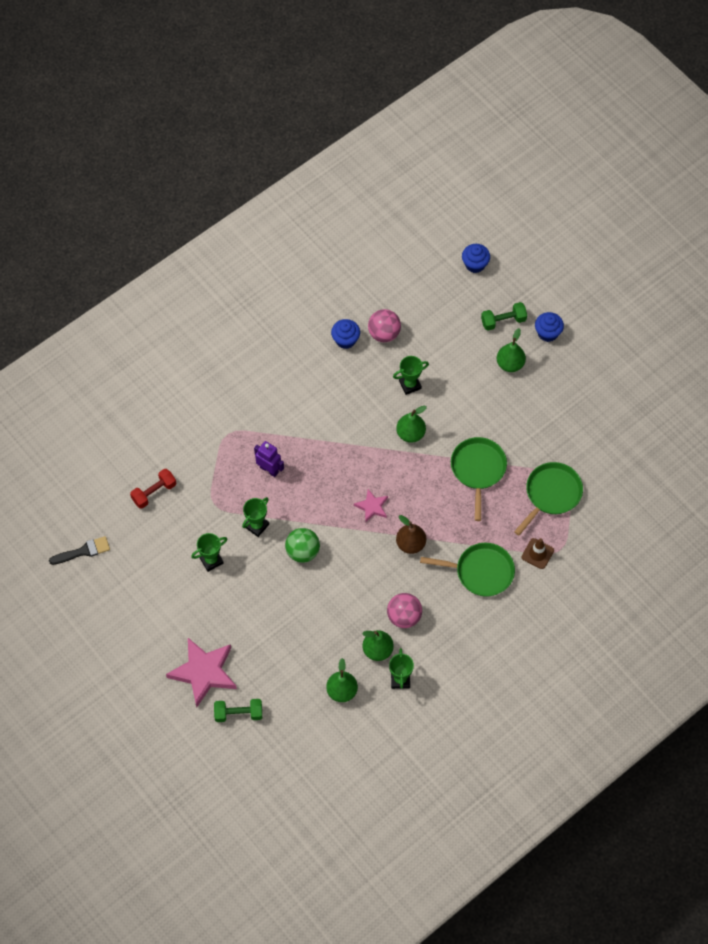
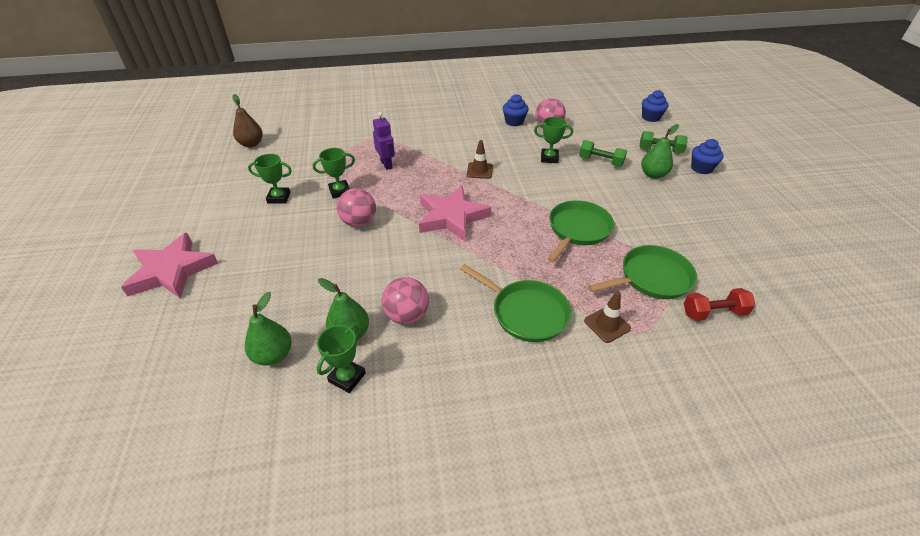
camera: 30 degrees right, 20 degrees down
black brush [49,536,110,565] -> none
red dumbbell [130,469,176,509] -> red dumbbell moved to [684,288,755,321]
green dumbbell [214,699,262,722] -> green dumbbell moved to [579,140,627,167]
green ball [285,528,320,563] -> pink ball [337,188,376,227]
pink star [354,489,388,523] -> pink star [419,186,491,241], size x1.94
green pear [396,406,427,443] -> none
brown pear [396,515,426,554] -> brown pear moved to [232,94,263,147]
none -> brown traffic cone [467,140,493,179]

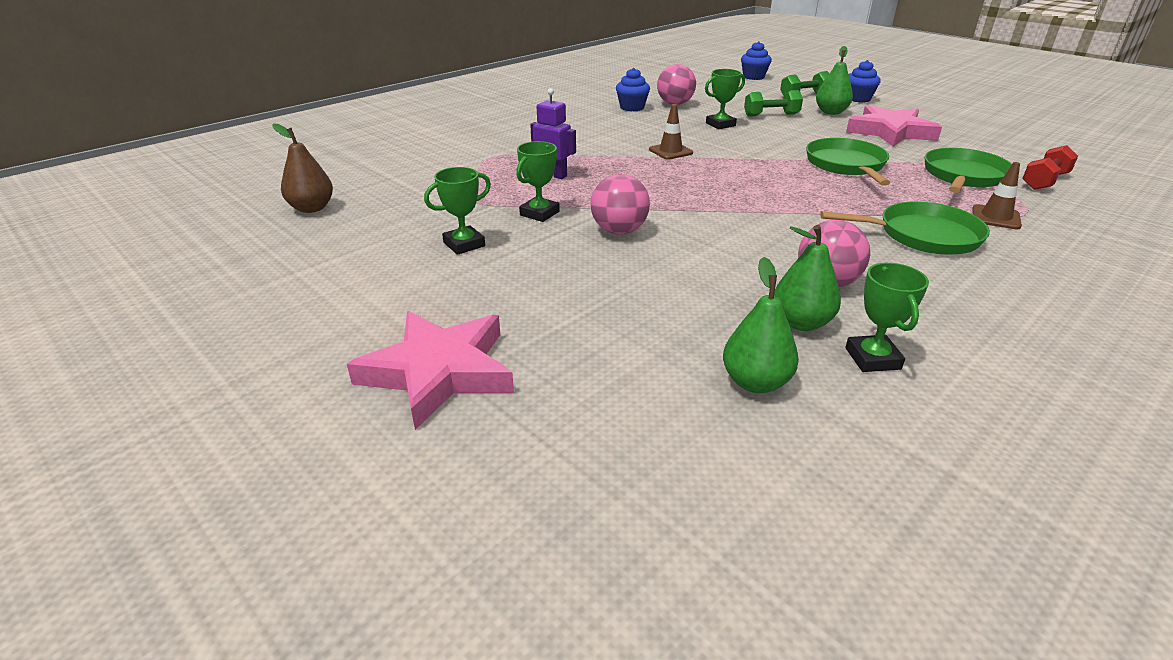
camera: 35 degrees left, 10 degrees down
pink star [419,186,491,241] -> pink star moved to [846,104,942,147]

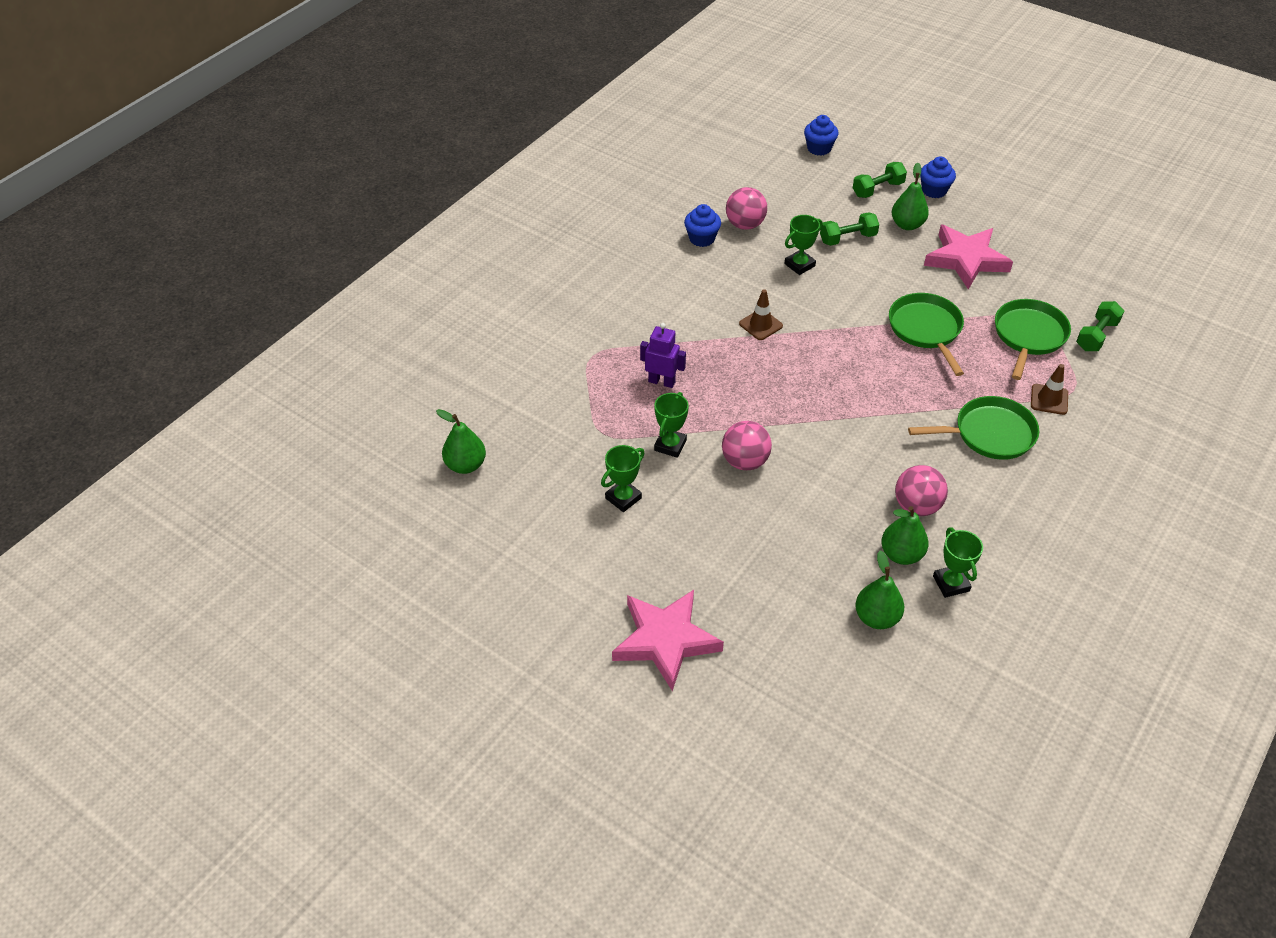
camera: 10 degrees left, 15 degrees up
brown pear [272,123,333,213] -> green pear [436,409,486,474]
red dumbbell [1022,145,1078,190] -> green dumbbell [1076,301,1124,351]

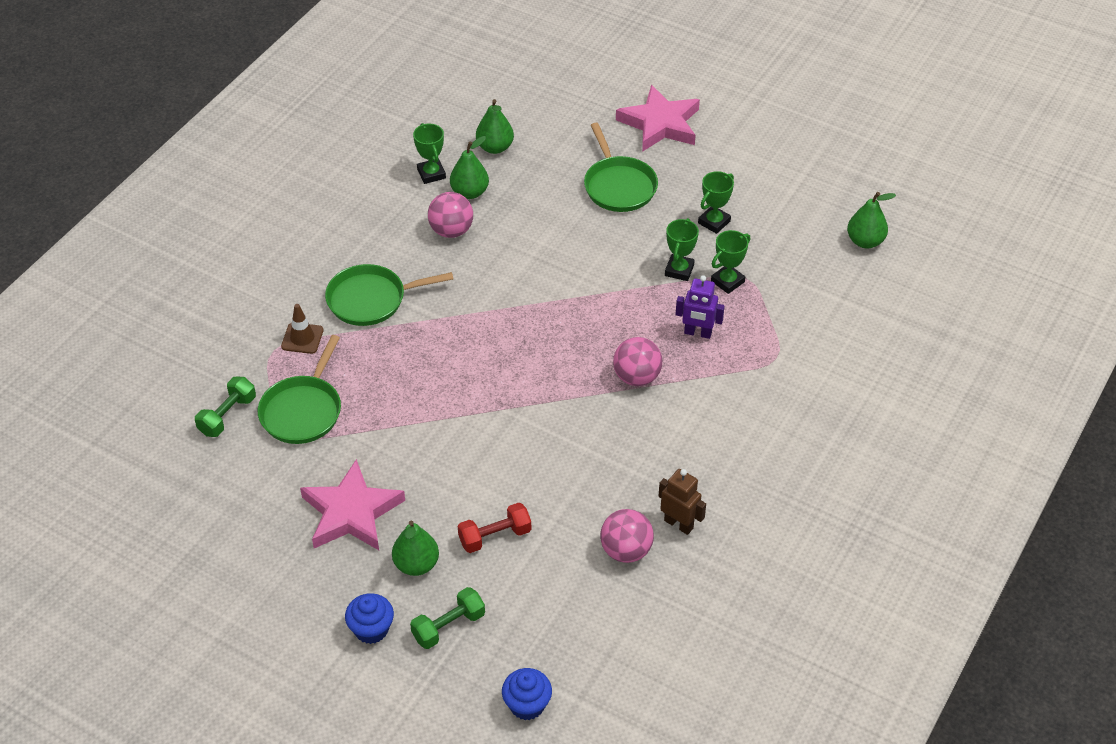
camera: 175 degrees right, 0 degrees up
blue cupcake [684,204,721,247] -> brown robot [659,469,706,535]
pink ball [722,421,772,470] -> pink ball moved to [613,337,662,386]
brown traffic cone [739,289,783,340] -> none
green trophy [784,215,823,275] -> green trophy moved to [711,230,750,294]
green dumbbell [820,212,879,246] -> red dumbbell [458,503,531,553]
green pan [889,293,964,376] -> green pan moved to [584,123,658,212]

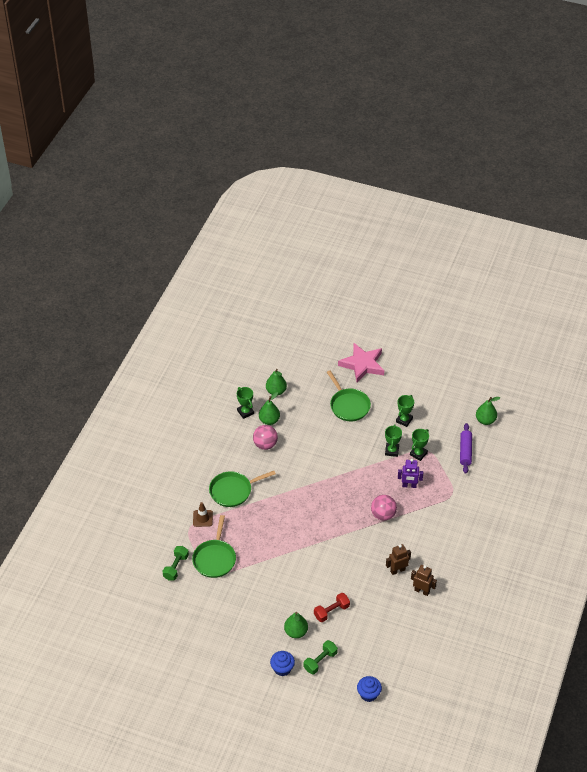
camera: 10 degrees left, 0 degrees up
pink star [300,459,405,550] -> none
pink ball [600,509,654,563] -> none
none -> brown robot [386,544,411,575]
none -> purple rolling pin [460,423,472,474]

